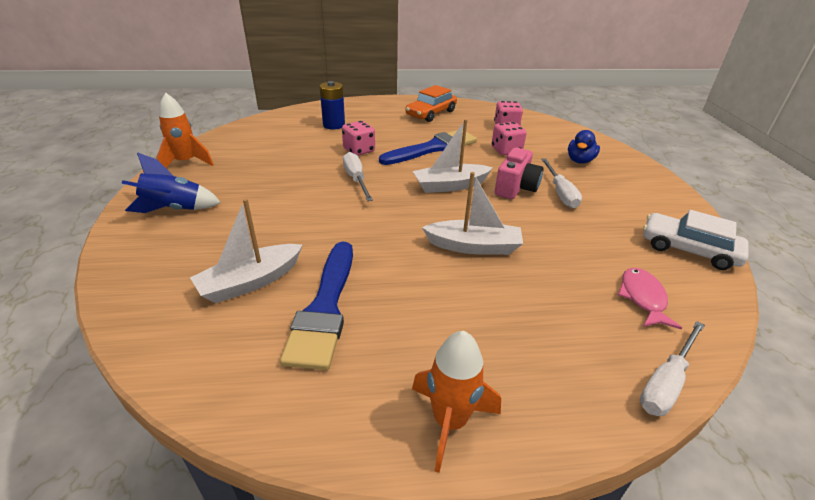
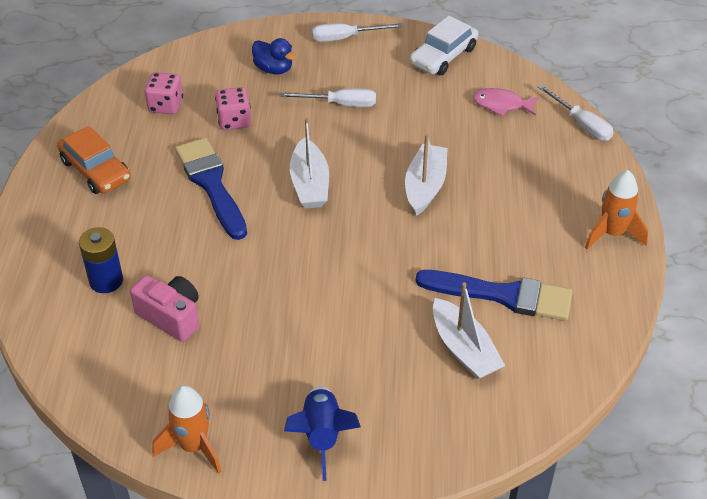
camera: 80 degrees left, 10 degrees up
pink dice [342,121,375,156] -> none
white screwdriver [343,152,373,201] -> white screwdriver moved to [312,23,402,42]
pink camera [495,148,543,199] -> pink camera moved to [130,275,199,342]

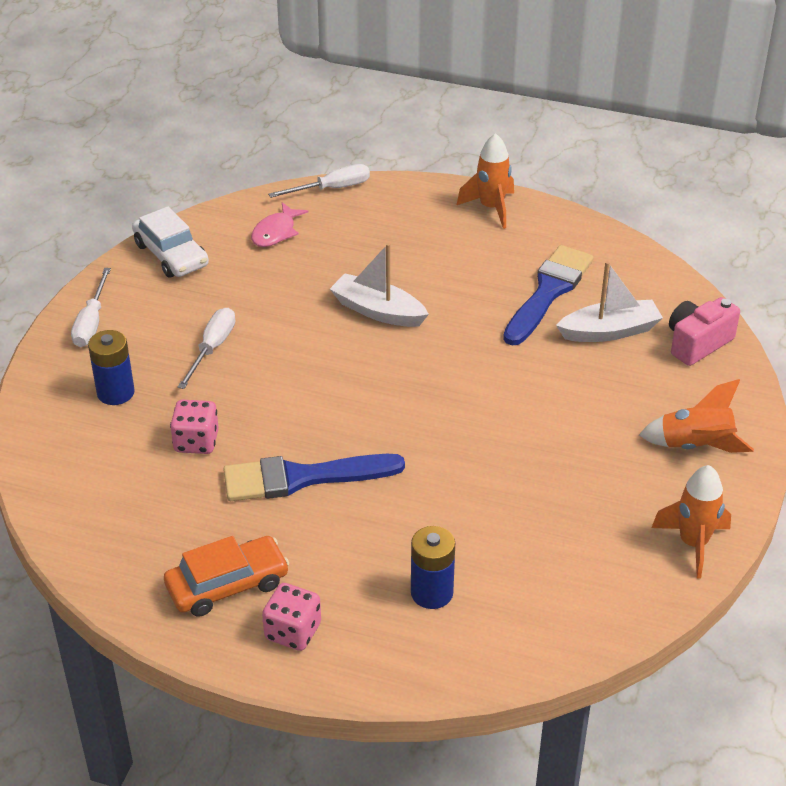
camera: 75 degrees left, 5 degrees down
pink camera [130,275,199,342] -> pink camera moved to [669,297,740,366]
pink dice [145,72,183,114] -> pink dice moved to [262,583,321,651]
blue duck [252,38,296,74] -> blue battery [88,330,134,405]
blue rocket [284,386,361,481] -> orange rocket [639,379,754,453]
white boat [290,117,329,208] -> none

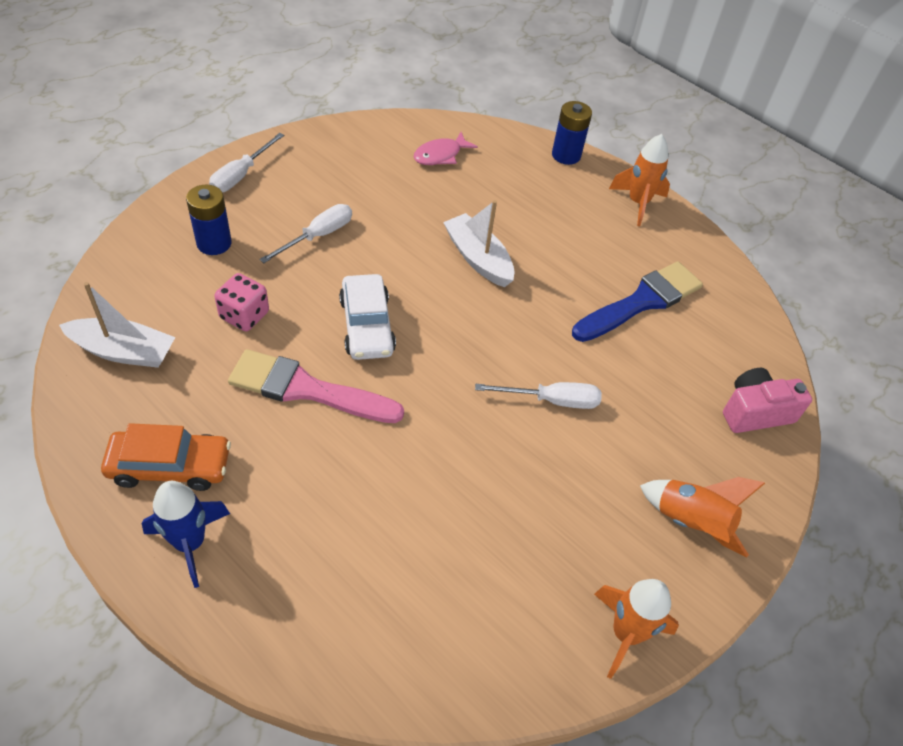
camera: 20 degrees right, 10 degrees up
white car [132,206,209,278] -> white car moved to [339,274,396,360]
blue brush [223,454,405,501] -> pink brush [228,349,404,423]
pink dice [262,583,321,651] -> blue rocket [142,481,230,588]
white screwdriver [268,164,370,198] -> white screwdriver moved to [475,382,602,409]
blue battery [411,526,455,609] -> blue battery moved to [552,101,592,165]
white boat [556,261,663,342] -> white boat moved to [59,282,175,368]

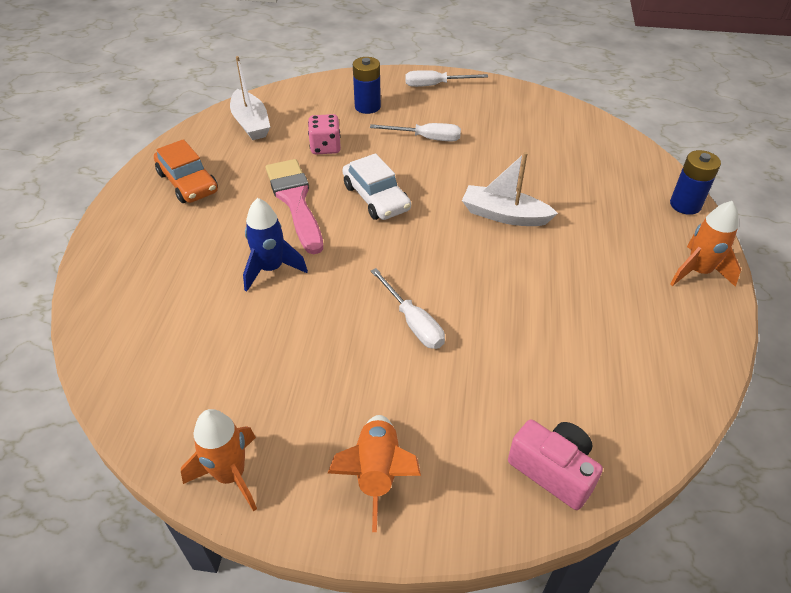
camera: 60 degrees right, 5 degrees down
blue rocket [142,481,230,588] -> blue rocket moved to [243,198,308,292]
white car [339,274,396,360] -> white car turned 75 degrees counterclockwise [343,153,411,220]
pink fish [414,132,478,165] -> none
white boat [443,200,514,287] -> white boat turned 90 degrees counterclockwise [462,152,558,226]
blue brush [572,261,703,342] -> none

